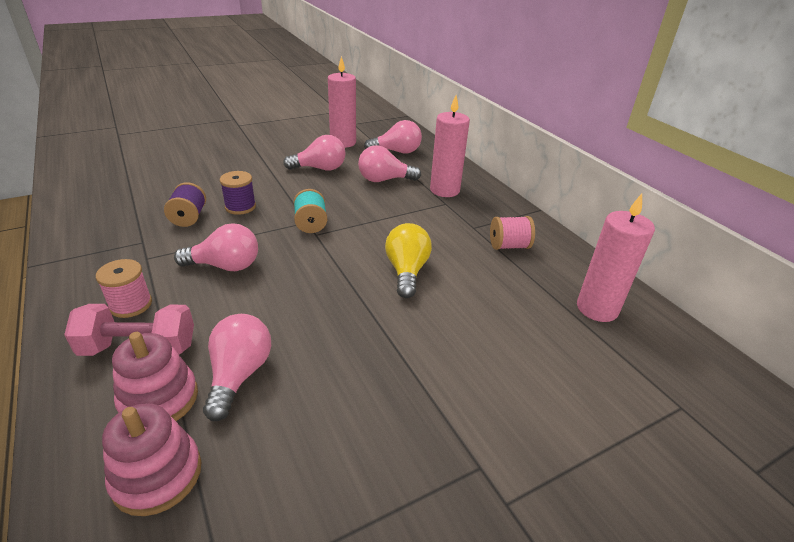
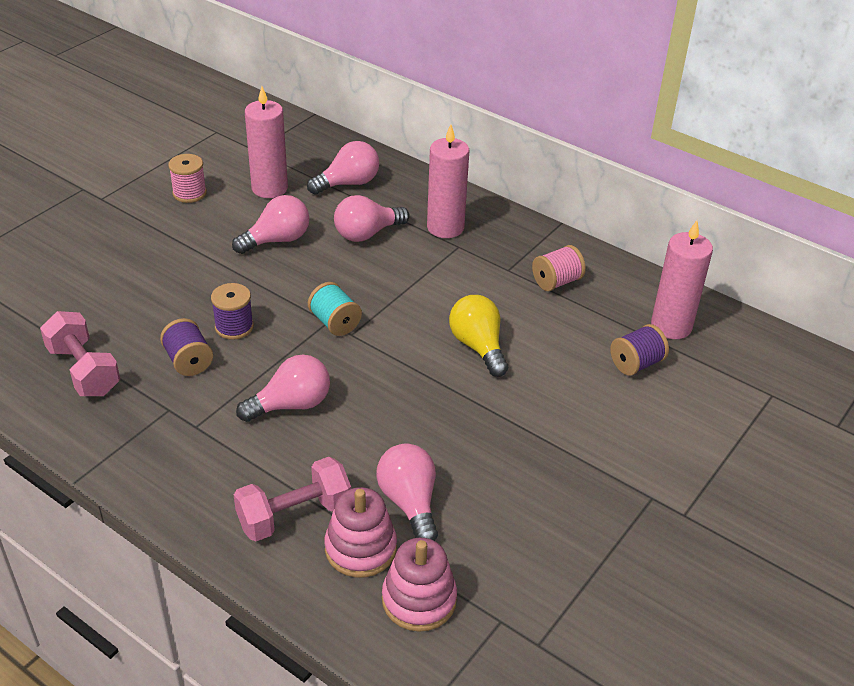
camera: 25 degrees left, 5 degrees up
pink spool [96,259,152,318] -> pink spool moved to [168,154,207,203]
none -> pink dumbbell [40,311,120,396]
none -> purple spool [610,324,669,376]

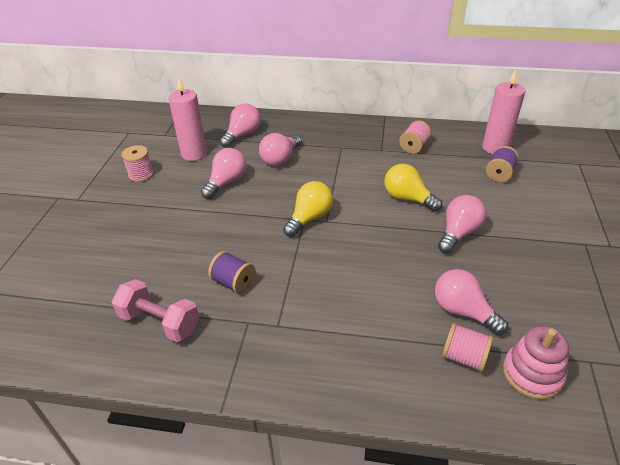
camera: 25 degrees left, 0 degrees up
purple spool [211,283,254,340] -> none
pink dumbbell [234,457,351,541] -> none
pink light bulb [236,355,330,422] -> pink light bulb moved to [438,195,486,253]
turquoise spool [308,282,362,336] -> yellow light bulb [283,181,333,237]
pink stacking toy [324,487,397,578] -> pink spool [442,323,493,372]
pink candle [427,125,469,238] -> none

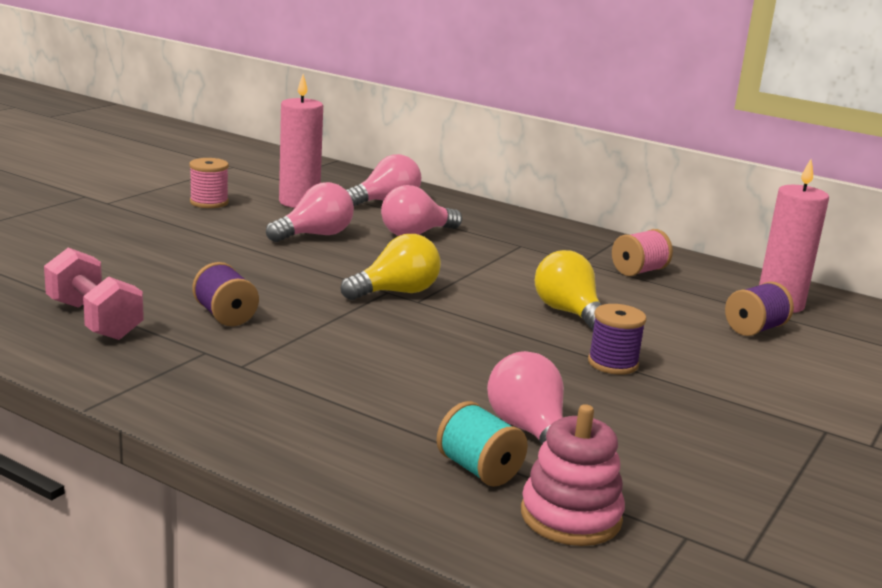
camera: 20 degrees right, 20 degrees down
pink light bulb [438,195,486,253] -> purple spool [588,304,646,375]
pink spool [442,323,493,372] -> turquoise spool [437,401,528,487]

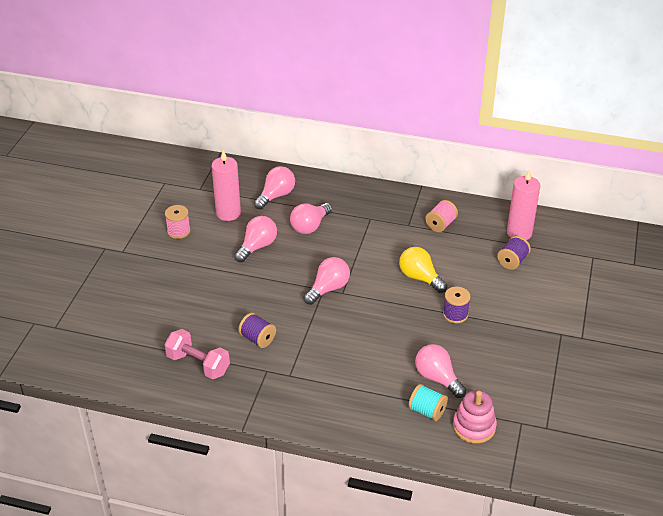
camera: 15 degrees left, 20 degrees up
yellow light bulb [341,234,441,300] -> pink light bulb [304,257,350,305]

